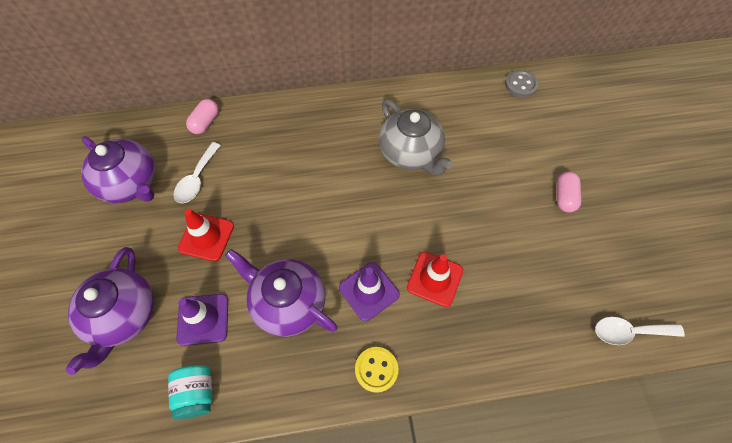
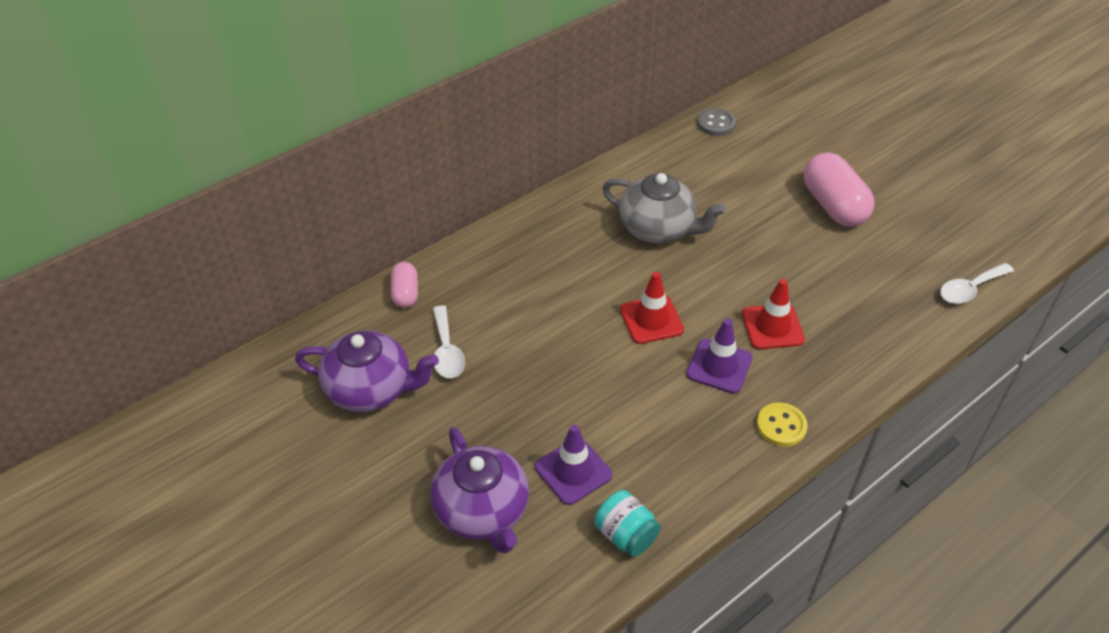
camera: 30 degrees left, 15 degrees down
red traffic cone [178,209,234,261] -> red traffic cone moved to [620,272,684,344]
purple teapot [225,249,338,337] -> none
pink capsule [557,172,581,213] -> pink capsule [804,152,875,227], size x1.83

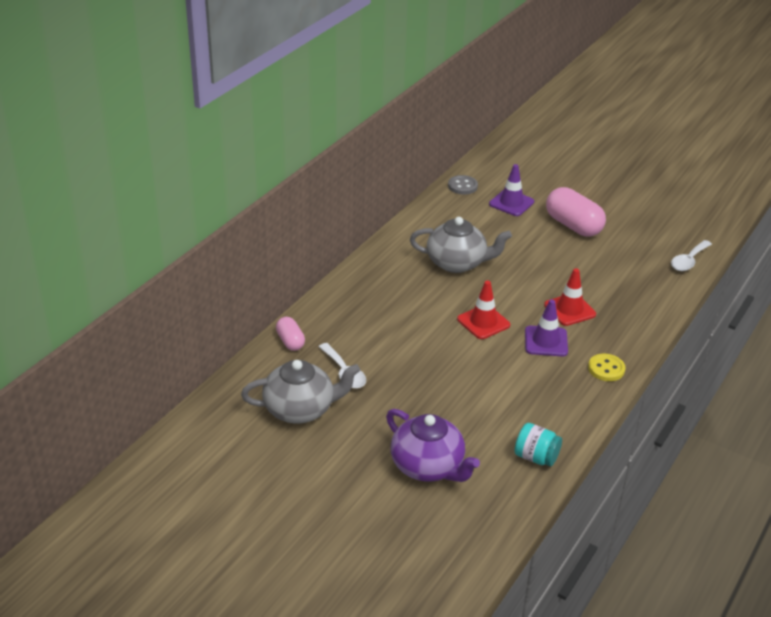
camera: 20 degrees left, 10 degrees down
purple teapot [295,331,439,412] -> grey teapot [241,360,360,424]
purple traffic cone [535,425,612,505] -> purple traffic cone moved to [489,164,534,216]

